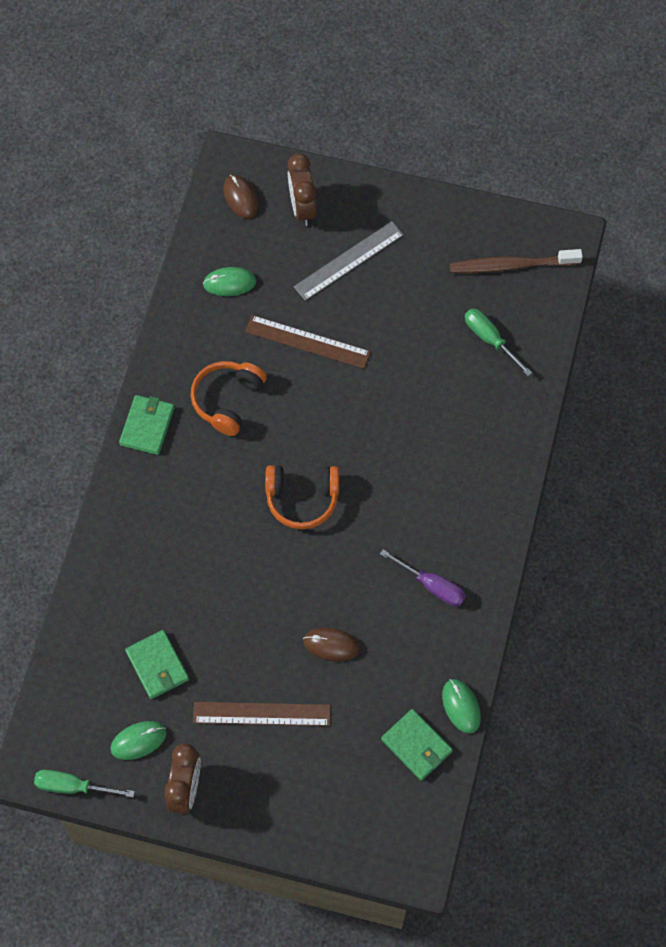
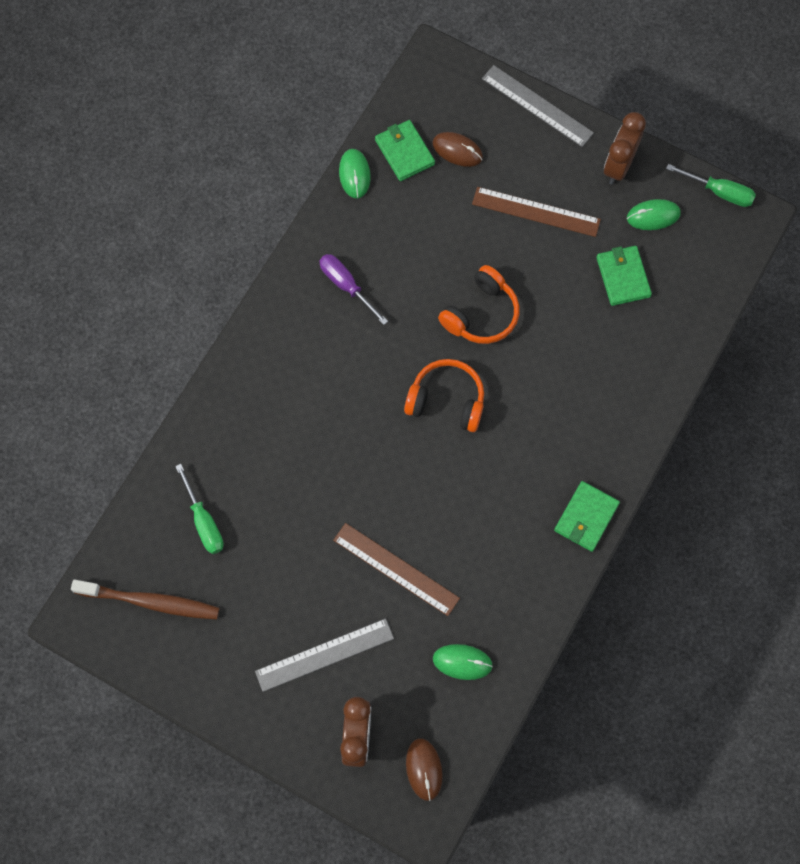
camera: 165 degrees left, 5 degrees up
orange headphones [191,361,267,436] -> orange headphones moved to [438,265,520,344]
brown mouse [303,628,360,662] -> brown mouse moved to [432,132,483,167]
none -> grey ruler [482,65,594,147]

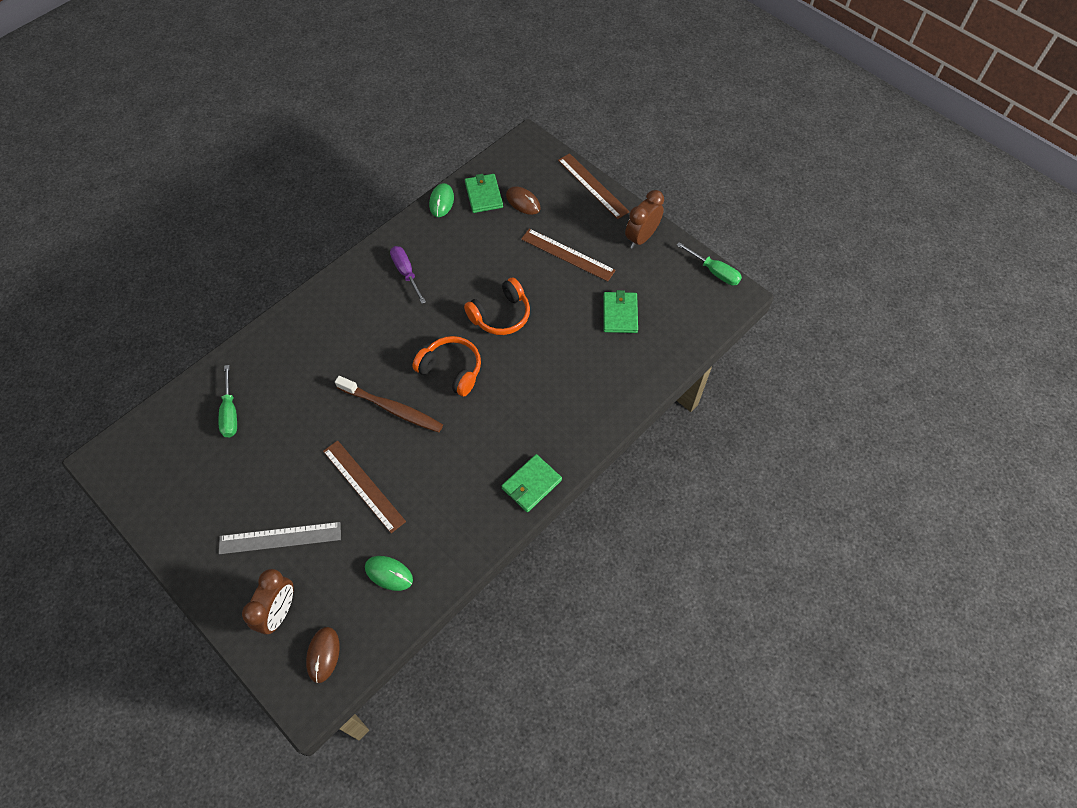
camera: 15 degrees right, 10 degrees down
brown toothbrush [71,580,219,619] -> brown toothbrush moved to [335,376,443,432]
grey ruler [482,65,594,147] -> brown ruler [558,153,630,219]
green mouse [627,199,681,230] -> none

